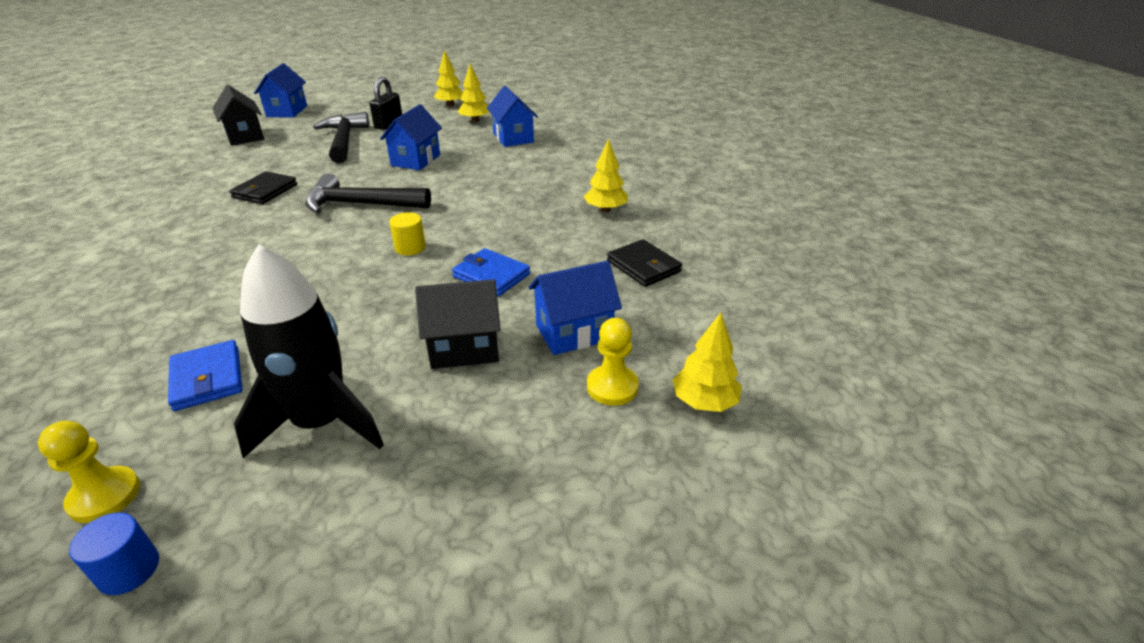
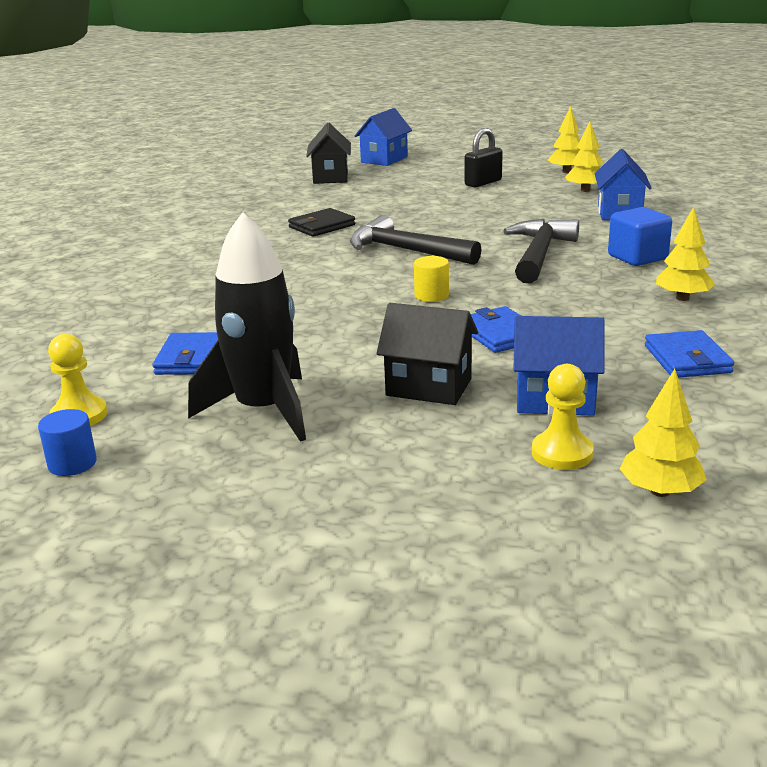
camera: 30 degrees right, 10 degrees down
black hammer [313,112,369,163] -> black hammer moved to [503,219,579,283]
blue house [380,104,442,170] -> none
black wallet [607,239,682,287] -> blue wallet [645,330,734,378]
none -> blue cube [608,207,672,266]

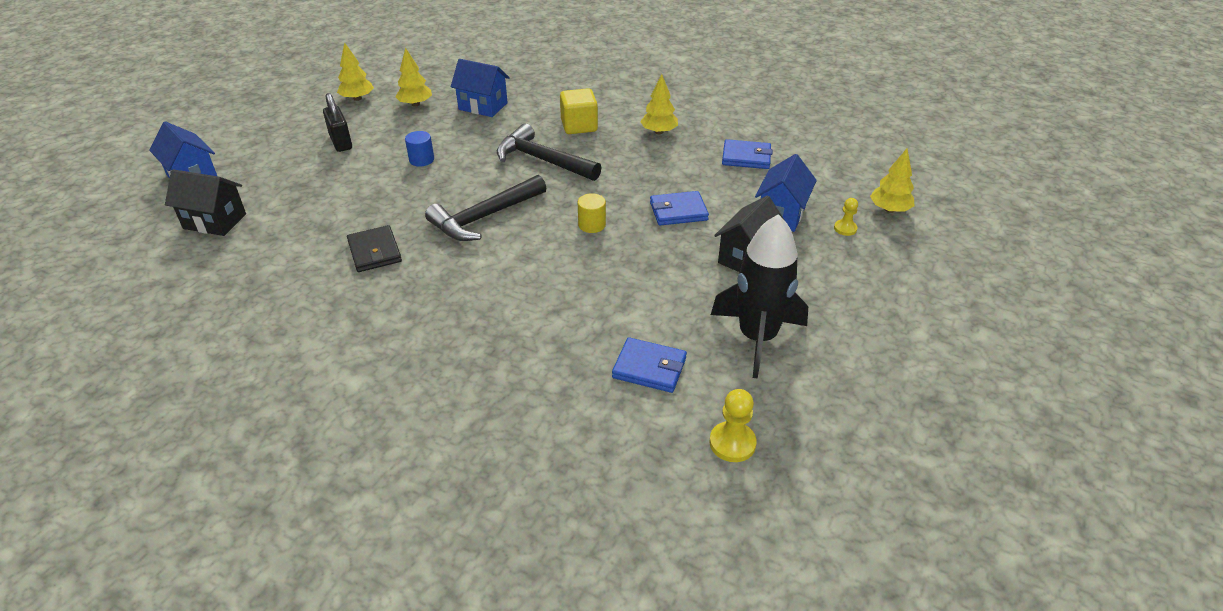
camera: 75 degrees left, 15 degrees up
blue cylinder [38,409,97,476] -> blue cylinder moved to [405,131,434,166]
yellow pawn [532,364,594,470] -> yellow pawn [834,198,858,236], size x0.64
blue cube [608,207,672,266] -> yellow cube [560,88,598,134]

